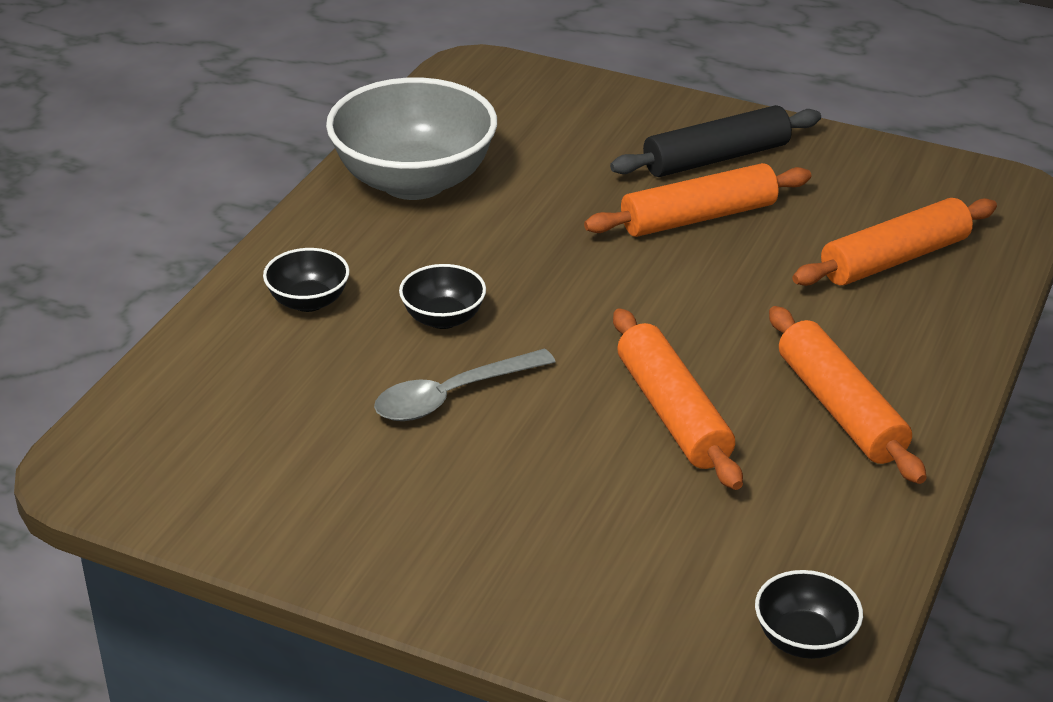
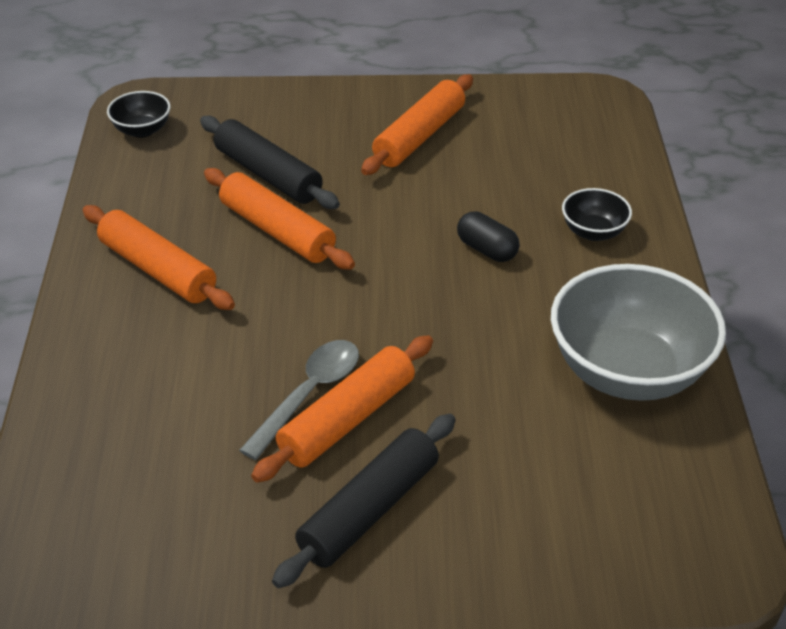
camera: 155 degrees right, 5 degrees up
grey spoon [374,349,556,421] -> grey spoon moved to [239,340,359,460]
black bowl [399,264,486,329] -> black capsule [457,211,520,262]
orange rolling pin [793,198,997,286] -> orange rolling pin moved to [361,74,473,175]
none -> black rolling pin [200,116,340,209]

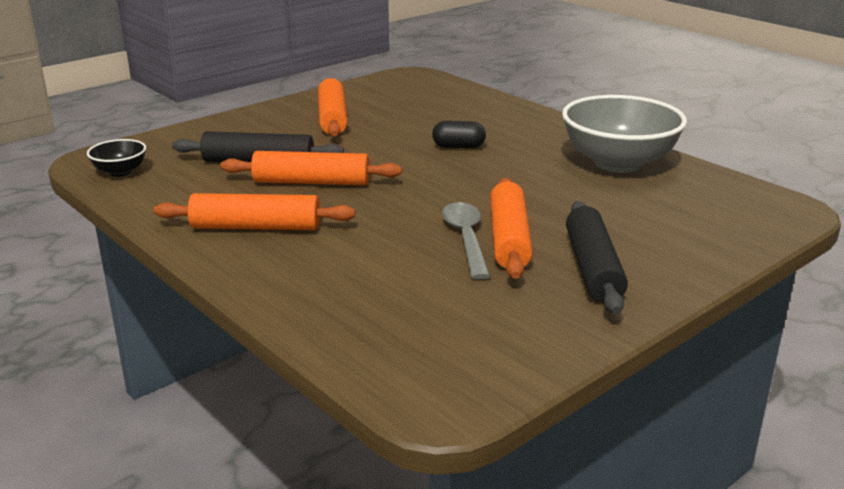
camera: 40 degrees left, 15 degrees down
black bowl [562,188,632,241] -> none

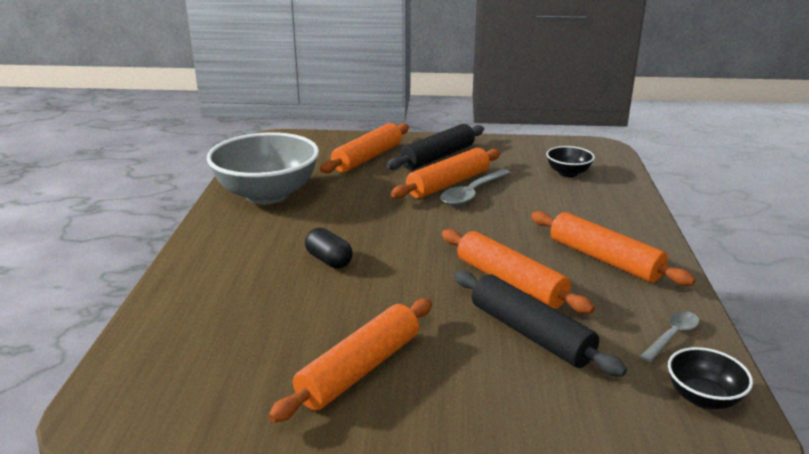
camera: 135 degrees left, 0 degrees up
none -> orange rolling pin [320,123,409,173]
none -> black bowl [546,146,595,177]
none -> grey spoon [640,311,700,362]

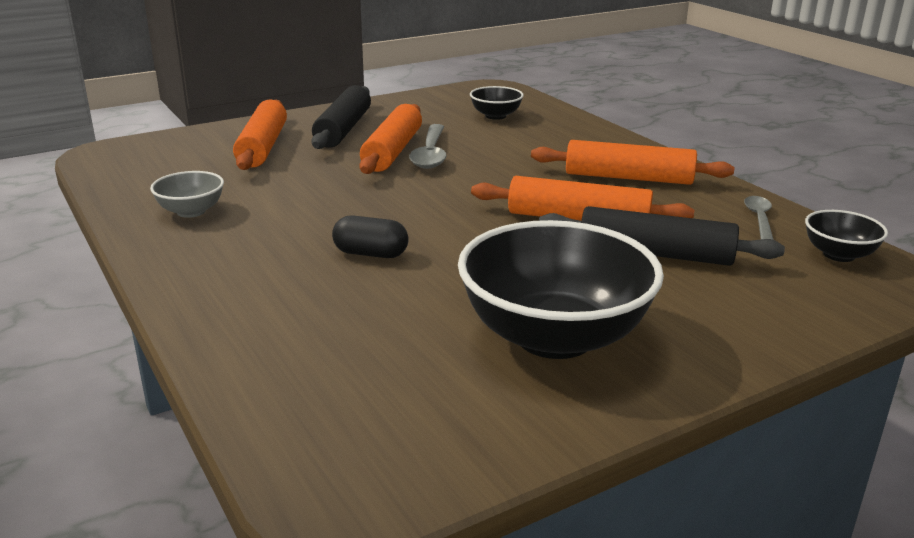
camera: 35 degrees left, 0 degrees up
grey bowl [207,132,319,204] -> grey bowl [150,171,224,218], size x0.46
orange rolling pin [268,298,432,423] -> black bowl [458,220,664,359]

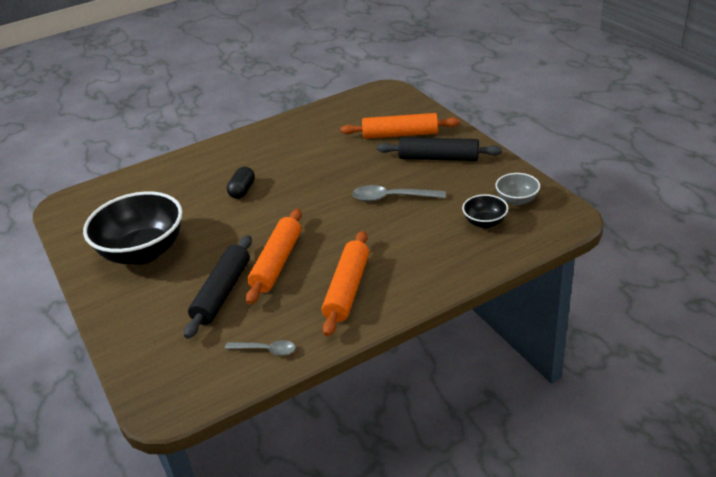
camera: 95 degrees right, 10 degrees up
grey bowl [150,171,224,218] -> grey bowl moved to [495,173,540,205]
orange rolling pin [359,104,422,174] -> none
black bowl [805,210,888,262] -> none

